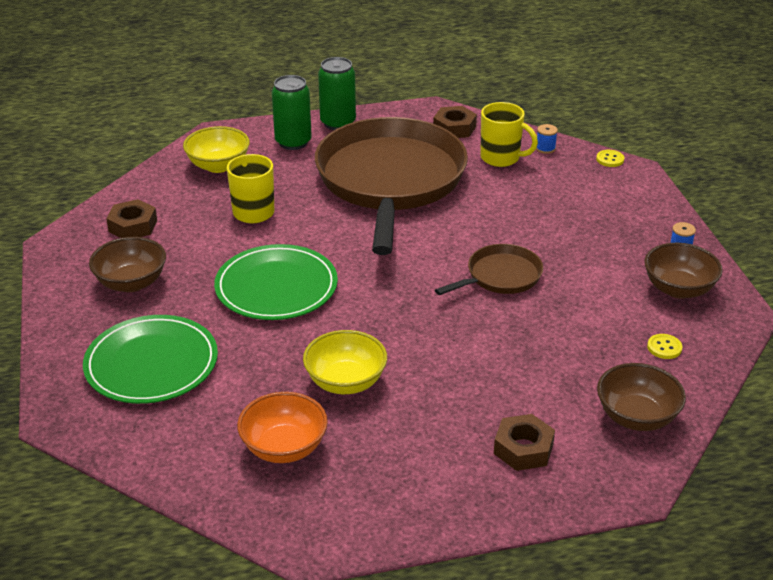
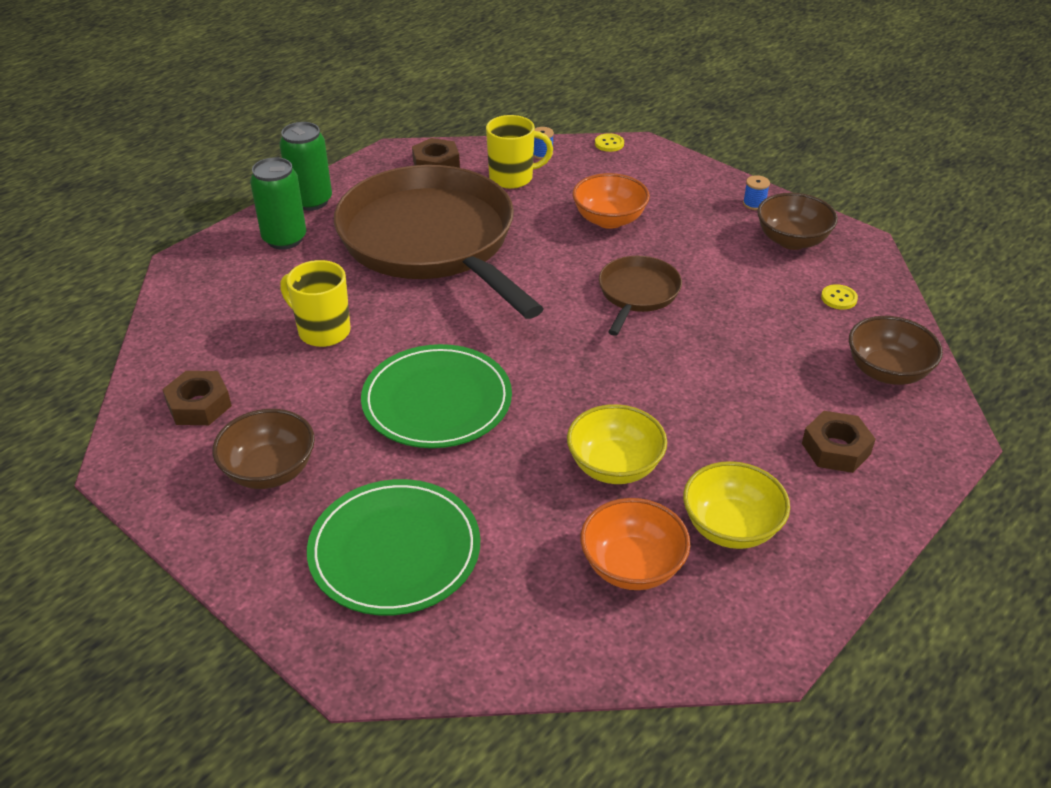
camera: 35 degrees left, 5 degrees up
yellow bowl [183,126,250,173] -> yellow bowl moved to [683,461,790,549]
none -> orange bowl [572,173,650,229]

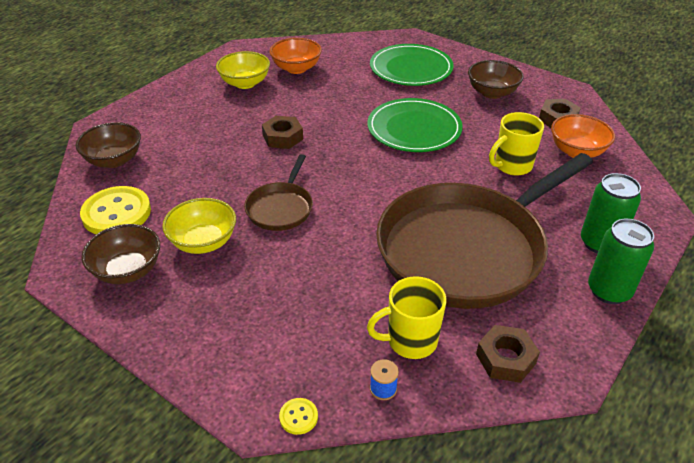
camera: 175 degrees right, 0 degrees up
yellow mug [280,260,351,347] -> yellow mug turned 120 degrees clockwise [489,112,544,176]
brown pan [334,165,544,319] -> brown pan turned 90 degrees clockwise [376,153,593,309]
yellow bowl [567,404,667,484] -> yellow bowl moved to [162,198,236,254]
orange bowl [572,173,650,229] -> orange bowl moved to [551,114,615,158]
blue spool [743,175,770,210] -> none
brown nut [802,411,875,473] -> brown nut moved to [262,116,303,149]
yellow button [821,284,858,310] -> yellow button [80,186,151,234], size x2.32

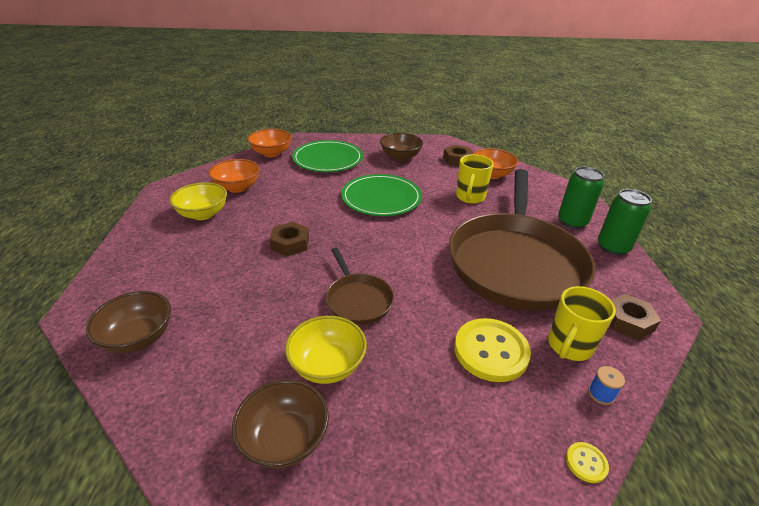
camera: 40 degrees left, 5 degrees down
yellow button [80,186,151,234] -> yellow button moved to [454,318,531,382]
none -> orange bowl [247,129,292,157]

